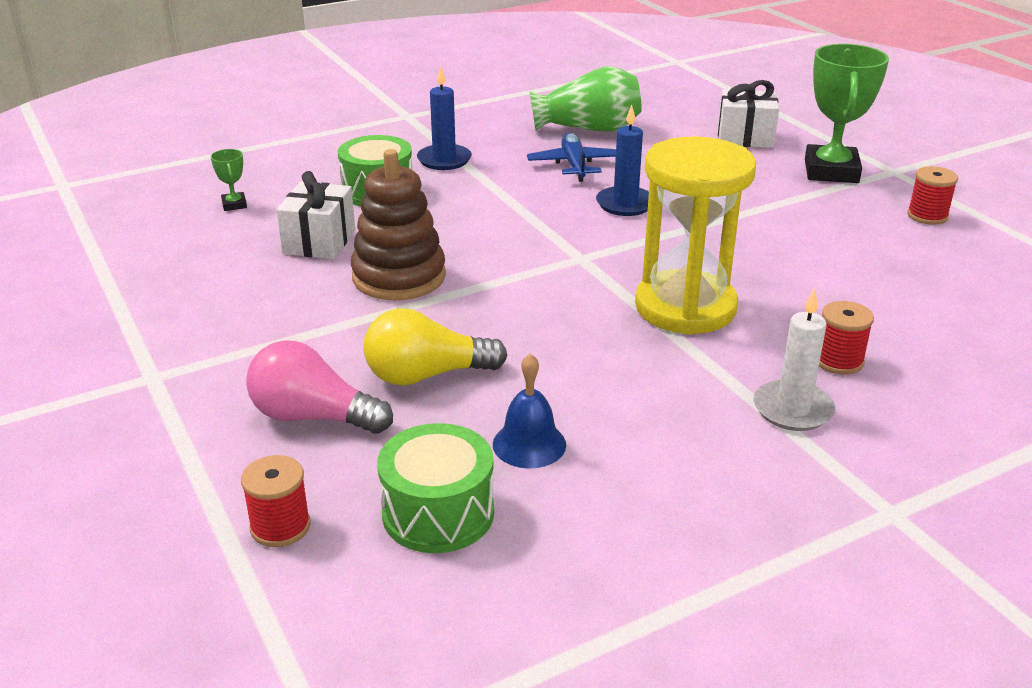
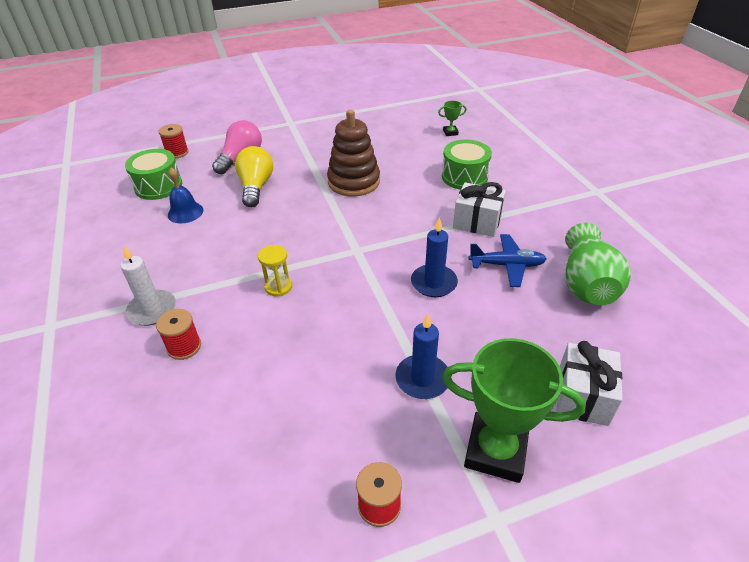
camera: 100 degrees right, 10 degrees up
white gift [277,171,355,259] -> white gift moved to [453,182,506,237]
blue candle [417,66,472,170] -> blue candle moved to [396,313,447,399]
yellow hourglass [635,137,756,335] -> yellow hourglass [258,245,292,297], size x0.41

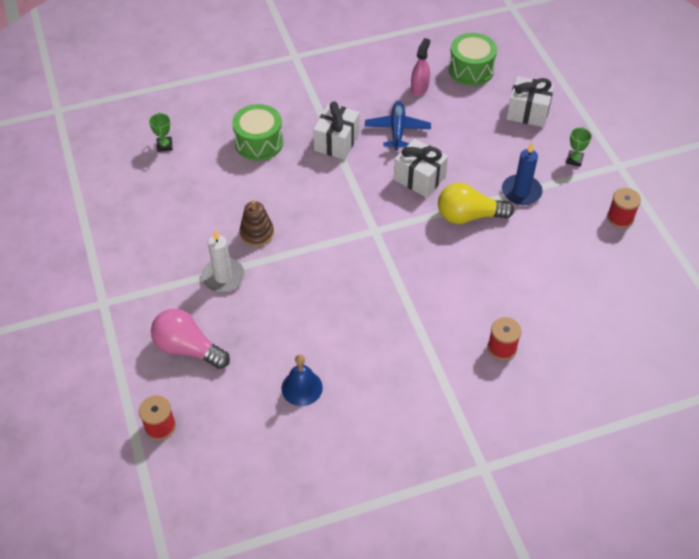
camera: 90 degrees left, 10 degrees up
white candle [120,245,176,326] -> white candle moved to [201,229,245,292]
green drum [125,149,182,200] -> green drum moved to [449,33,497,86]
yellow light bulb [235,146,273,207] -> yellow light bulb moved to [438,183,514,224]
yellow hourglass [258,245,292,297] -> none
brown stacking toy [327,110,380,196] -> brown stacking toy [240,200,274,247], size x0.58
blue candle [411,217,458,297] -> white gift [394,138,448,198]
green trophy [442,338,586,483] -> green trophy [566,127,592,167], size x0.43
green vase [565,223,631,305] -> pink spray bottle [411,38,430,96]

